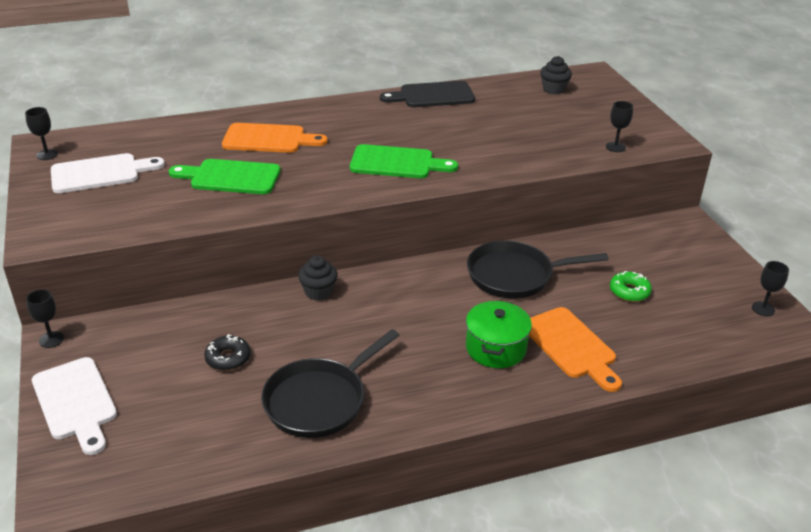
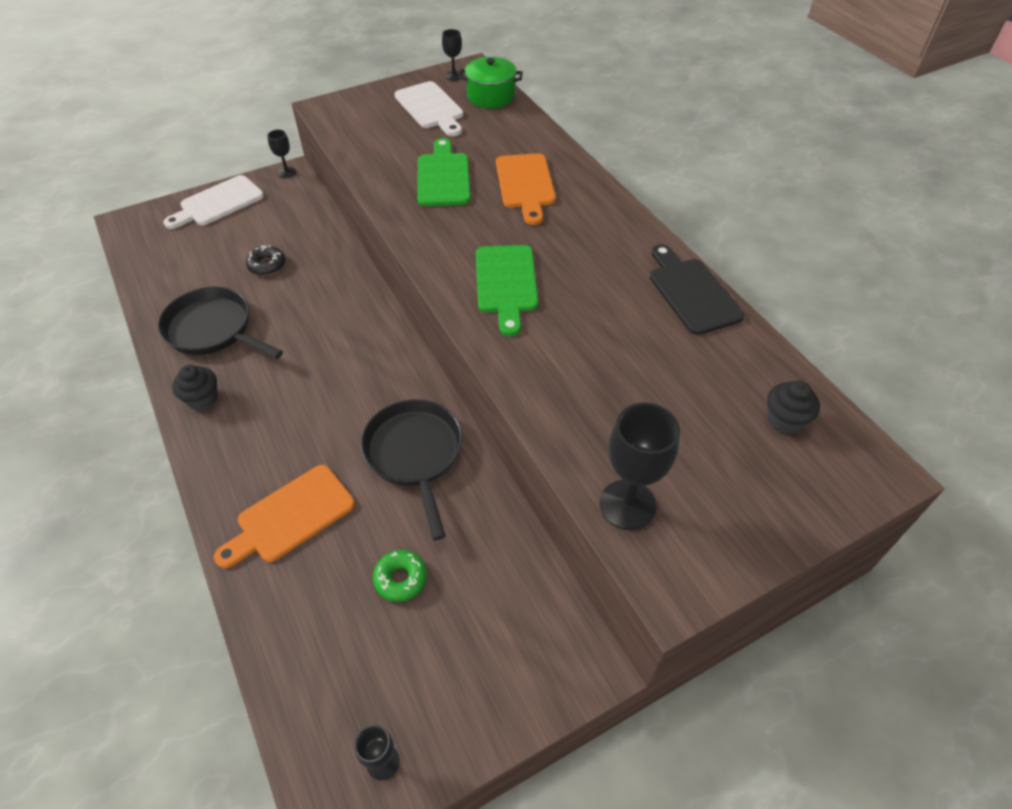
camera: 80 degrees right, 15 degrees up
black cupcake [298,255,338,301] -> black cupcake moved to [172,365,218,411]
green pot [466,300,532,368] -> green pot moved to [459,57,523,108]
black goblet [606,101,633,152] -> black goblet [599,402,680,530], size x1.84

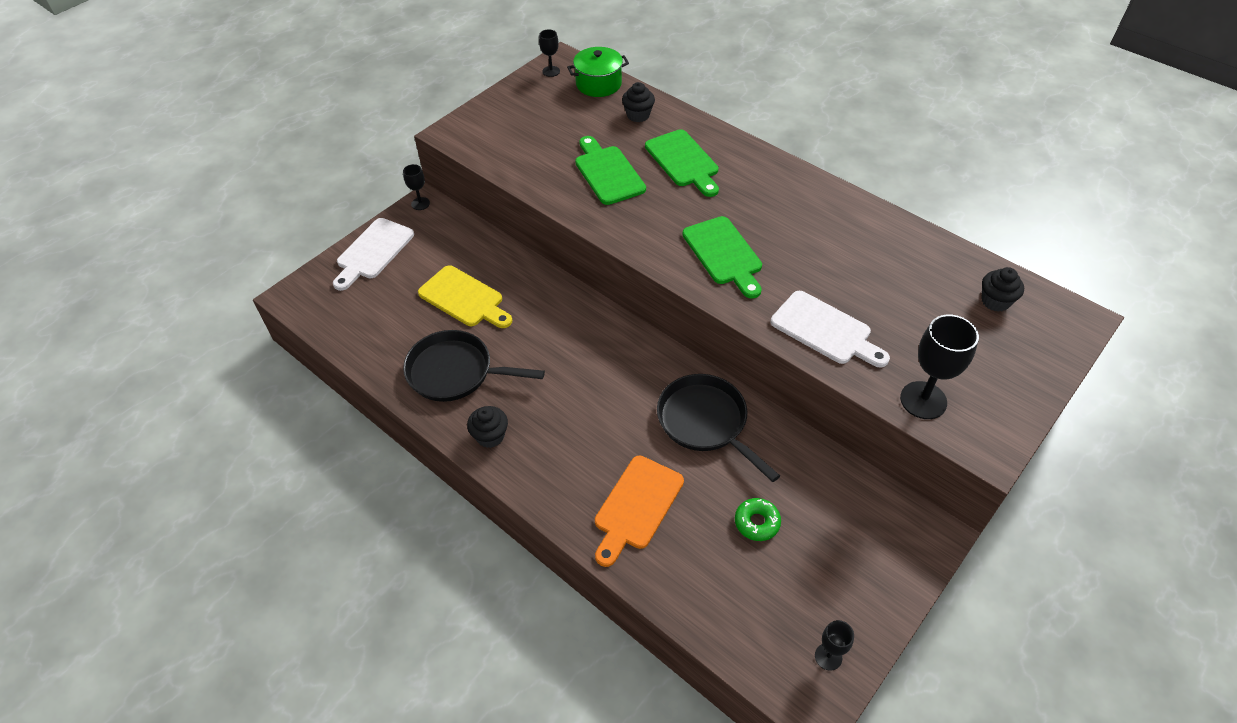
camera: 20 degrees left, 0 degrees up
black donut [246,245,285,276] -> yellow cutting board [418,265,512,328]
white cutting board [395,81,464,136] -> white cutting board moved to [771,291,890,367]
orange cutting board [496,153,556,225] -> green cutting board [645,129,719,197]
black cutting board [650,244,744,335] -> none
none -> black cupcake [622,82,655,122]

